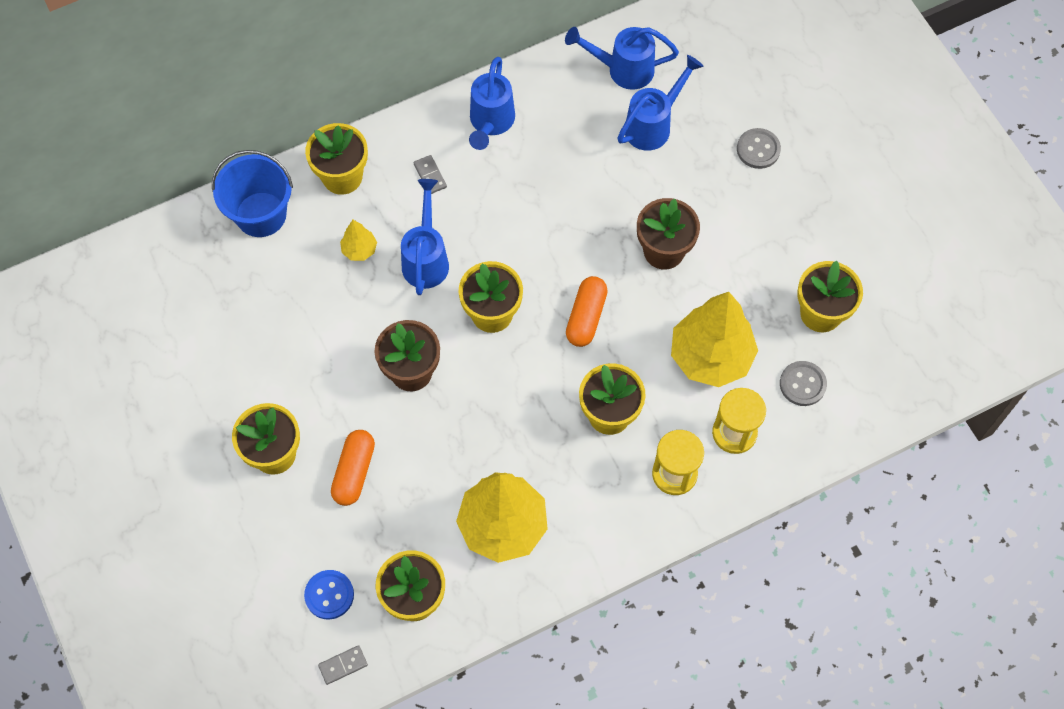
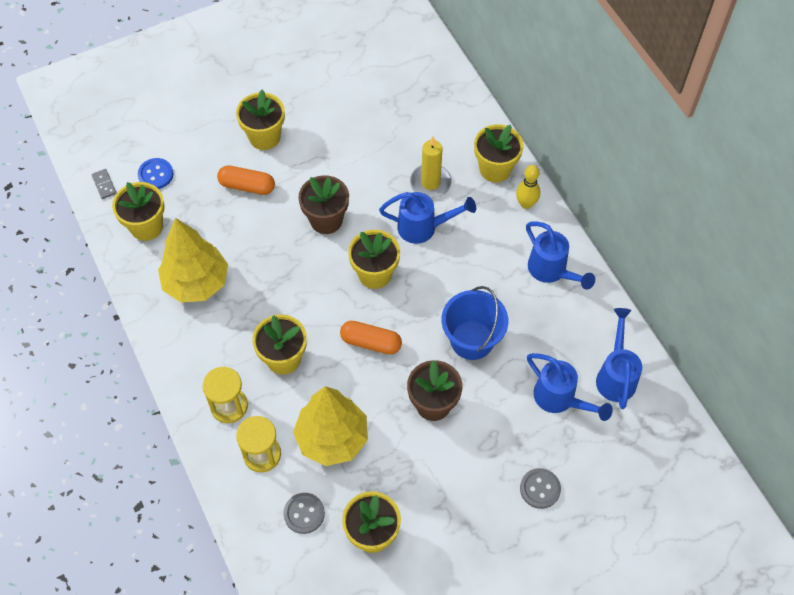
camera: 90 degrees right, 5 degrees down
blue bucket [212,150,293,237] -> blue bucket moved to [441,286,508,360]
yellow tree [340,220,377,261] -> yellow candle [410,137,452,198]
grey domino [414,155,447,194] -> none
blue watering can [469,57,515,150] -> blue watering can turned 135 degrees counterclockwise [526,221,595,290]
none -> yellow bowling pin [516,165,540,209]

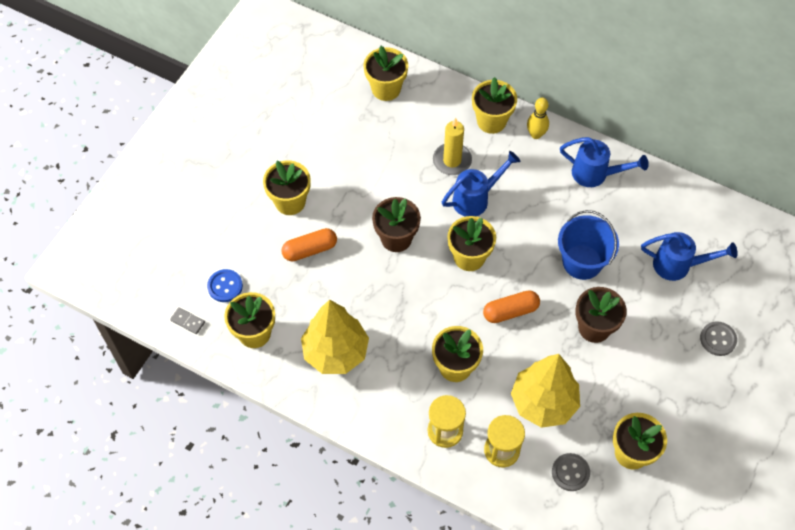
camera: 35 degrees left, 0 degrees up
blue watering can [596,308,642,409] -> none
none -> yellow flower pot [363,46,408,101]

